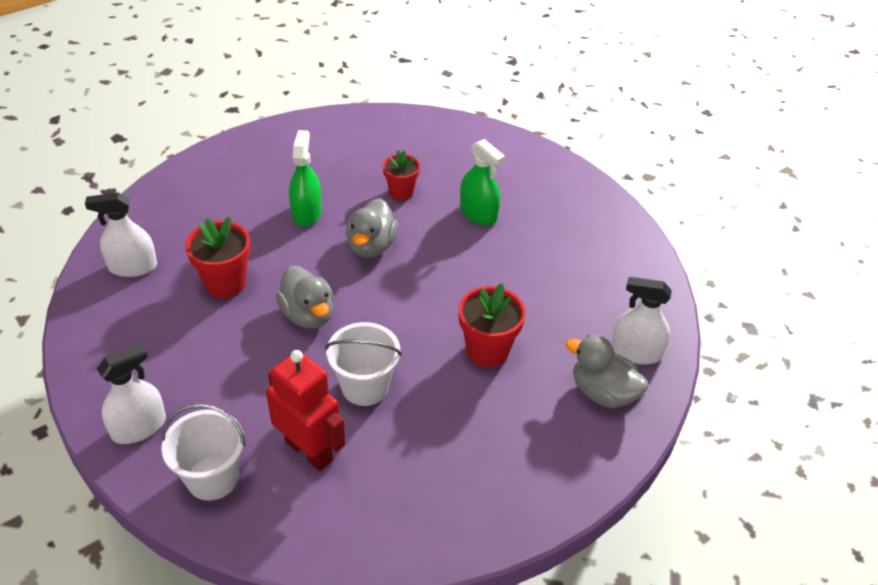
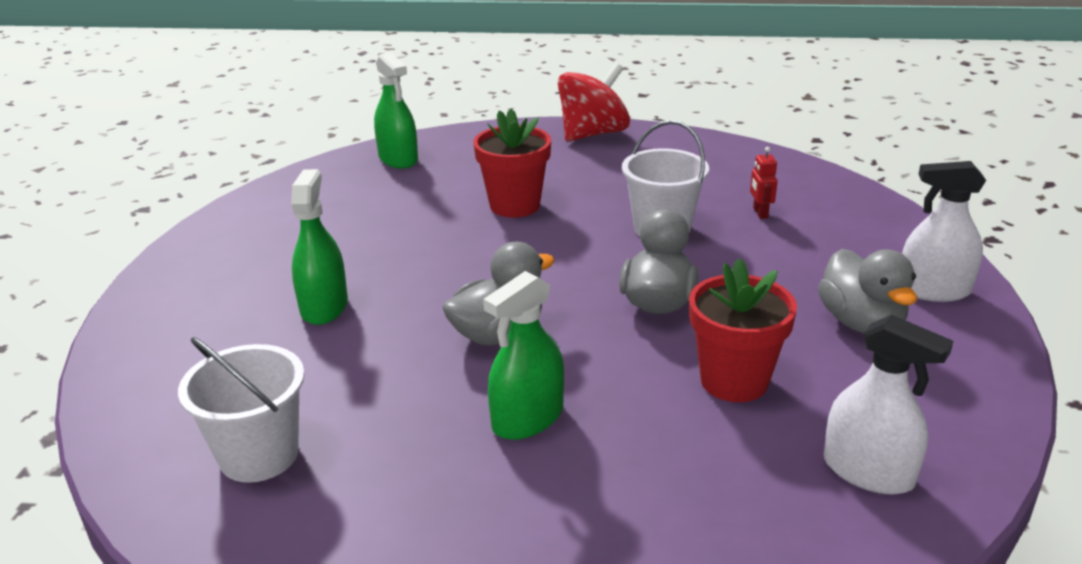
camera: 135 degrees left, 15 degrees down
white bucket [161,403,246,501] -> white bucket moved to [178,337,305,483]
red robot [266,350,346,471] -> red robot [750,147,778,219], size x0.42
red flower pot [383,150,420,200] -> none
grey duck [566,335,648,408] -> grey duck moved to [818,249,917,333]
white spray bottle [611,277,672,364] -> green spray bottle [374,52,418,169]
none -> red spinning top [558,63,630,141]

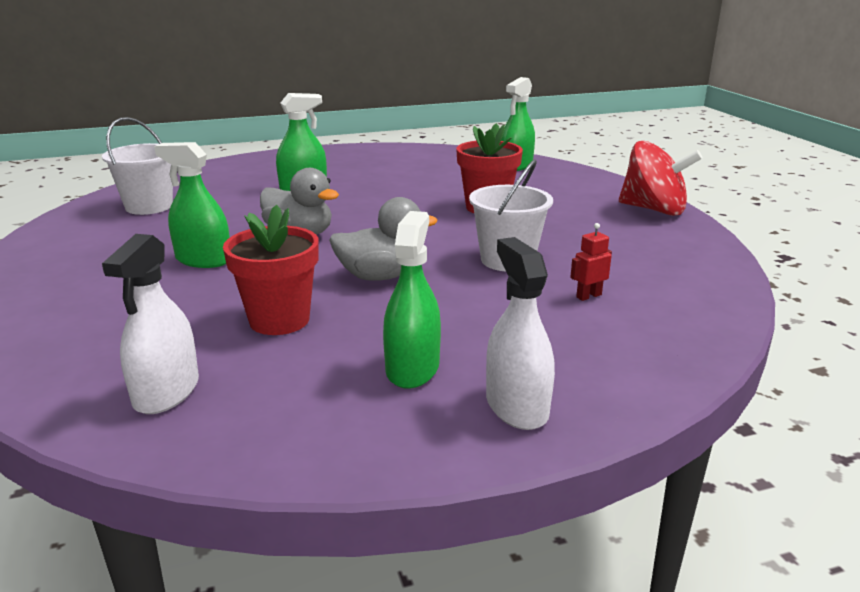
camera: 65 degrees right, 5 degrees down
grey duck [818,249,917,333] -> green spray bottle [383,211,441,389]

